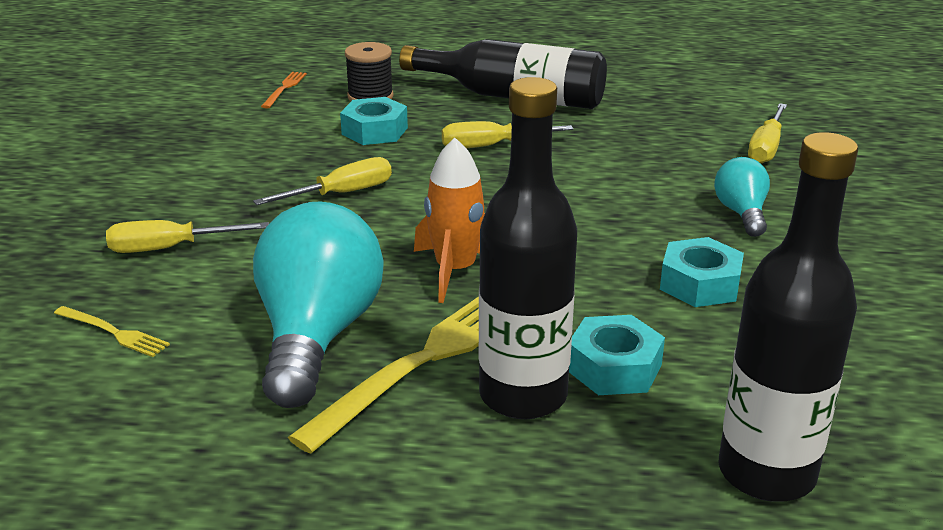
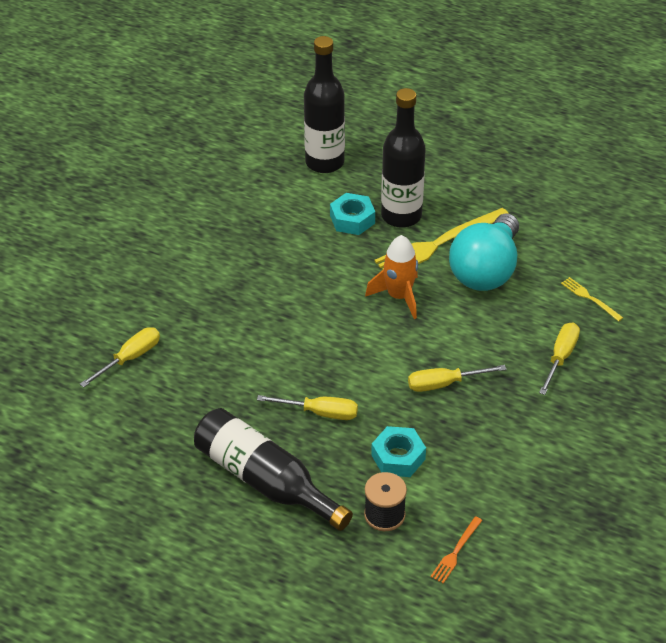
camera: 160 degrees left, 15 degrees up
yellow screwdriver [106,220,269,253] -> yellow screwdriver turned 75 degrees counterclockwise [539,323,580,395]
turquoise nut [660,237,744,307] -> none
turquoise light bulb [714,157,770,237] -> none

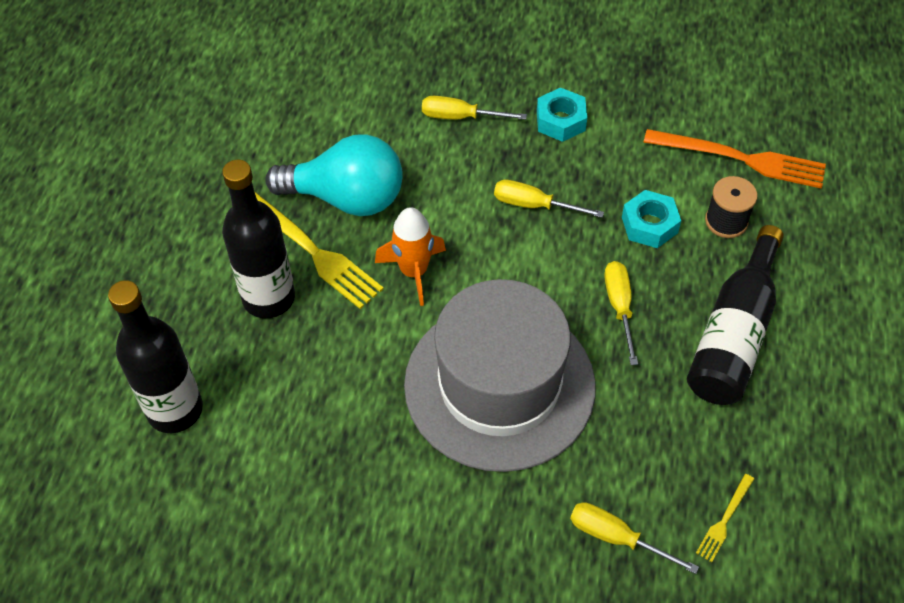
camera: 105 degrees left, 10 degrees up
turquoise nut [330,193,375,235] -> turquoise nut moved to [537,87,587,142]
yellow screwdriver [408,365,506,392] -> yellow screwdriver turned 135 degrees clockwise [494,180,604,218]
orange fork [431,516,482,584] -> orange fork [643,129,826,188], size x2.13
yellow fork [561,277,623,321] -> yellow fork moved to [696,474,754,562]
none -> grey hat [404,279,596,472]

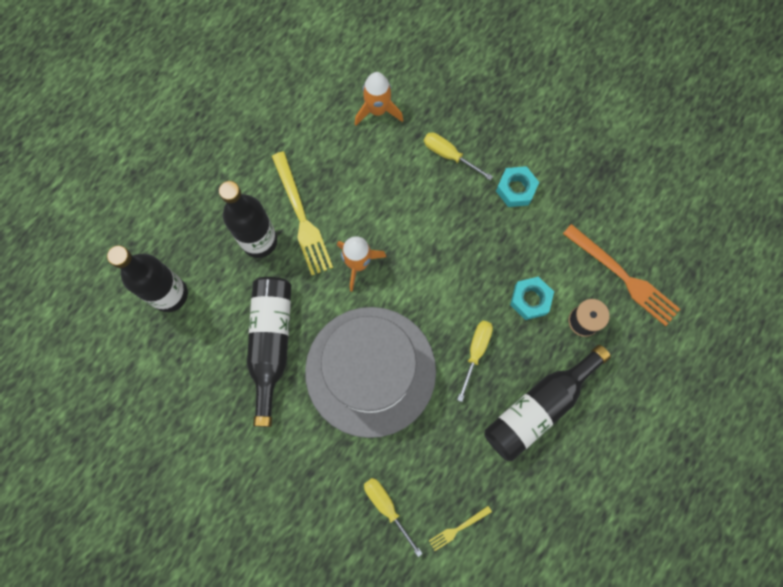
camera: 25 degrees right, 20 degrees up
turquoise light bulb [265,134,403,216] -> none
yellow screwdriver [494,180,604,218] -> none
none -> black bottle [247,277,291,427]
none -> orange rocket [355,72,403,126]

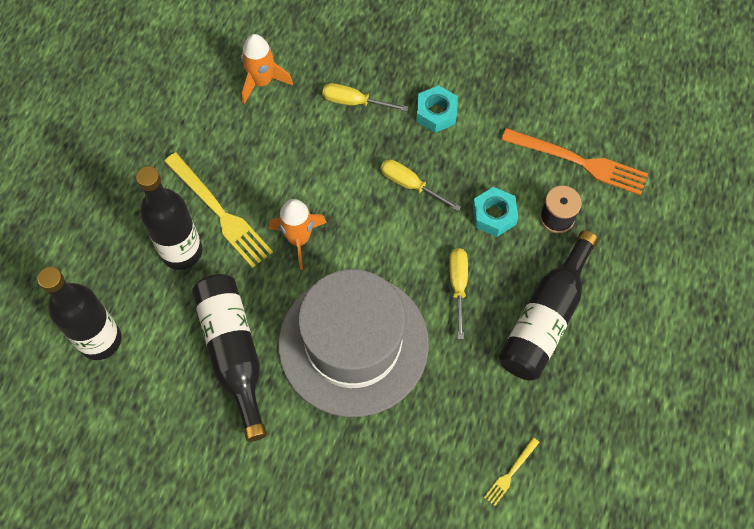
camera: 20 degrees left, 10 degrees down
yellow screwdriver [364,478,423,557] -> yellow screwdriver moved to [381,159,461,211]

